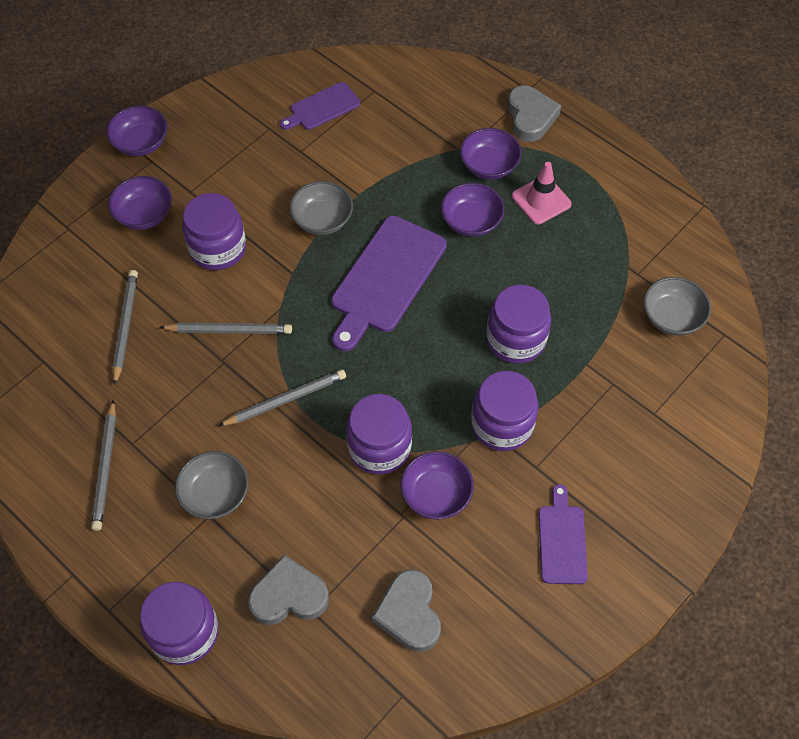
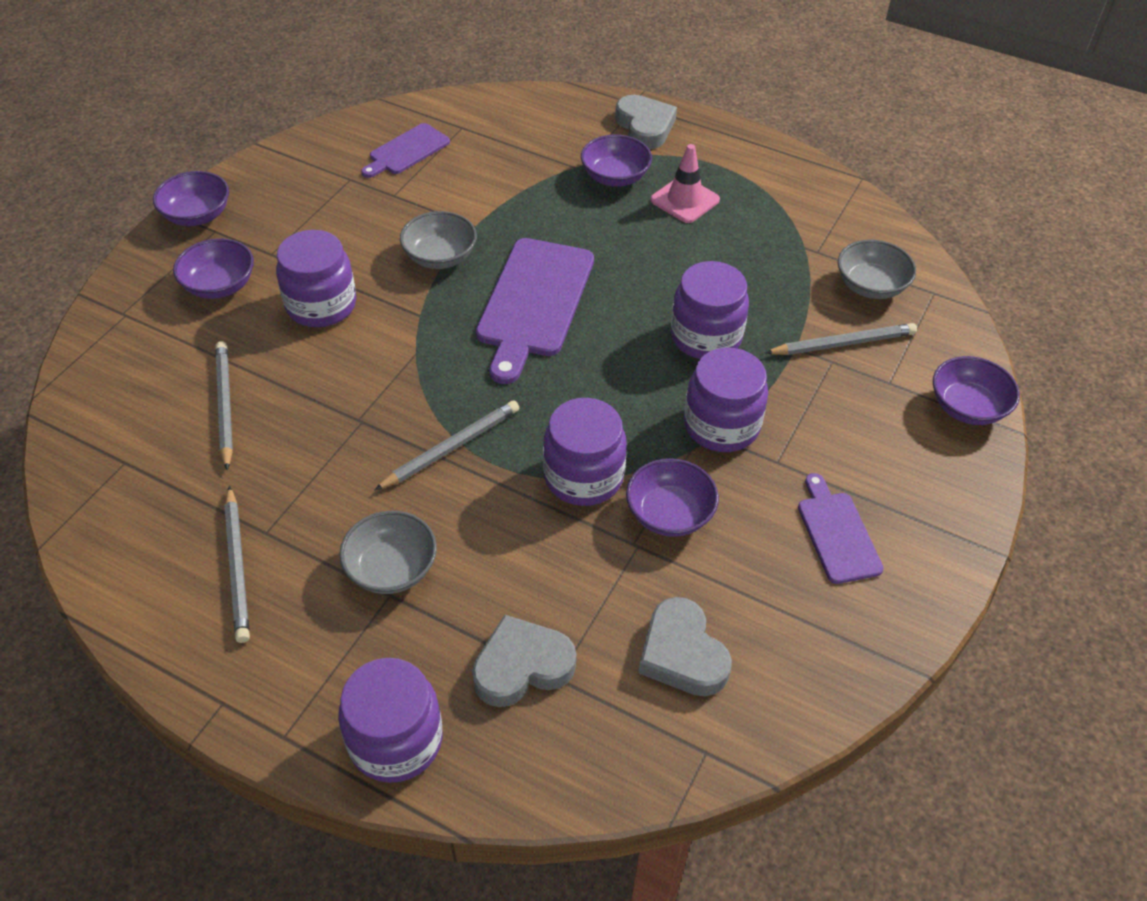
camera: 15 degrees left, 10 degrees down
grey pencil [159,323,292,334] -> grey pencil moved to [765,323,917,355]
purple bowl [441,183,505,237] -> purple bowl moved to [933,356,1020,425]

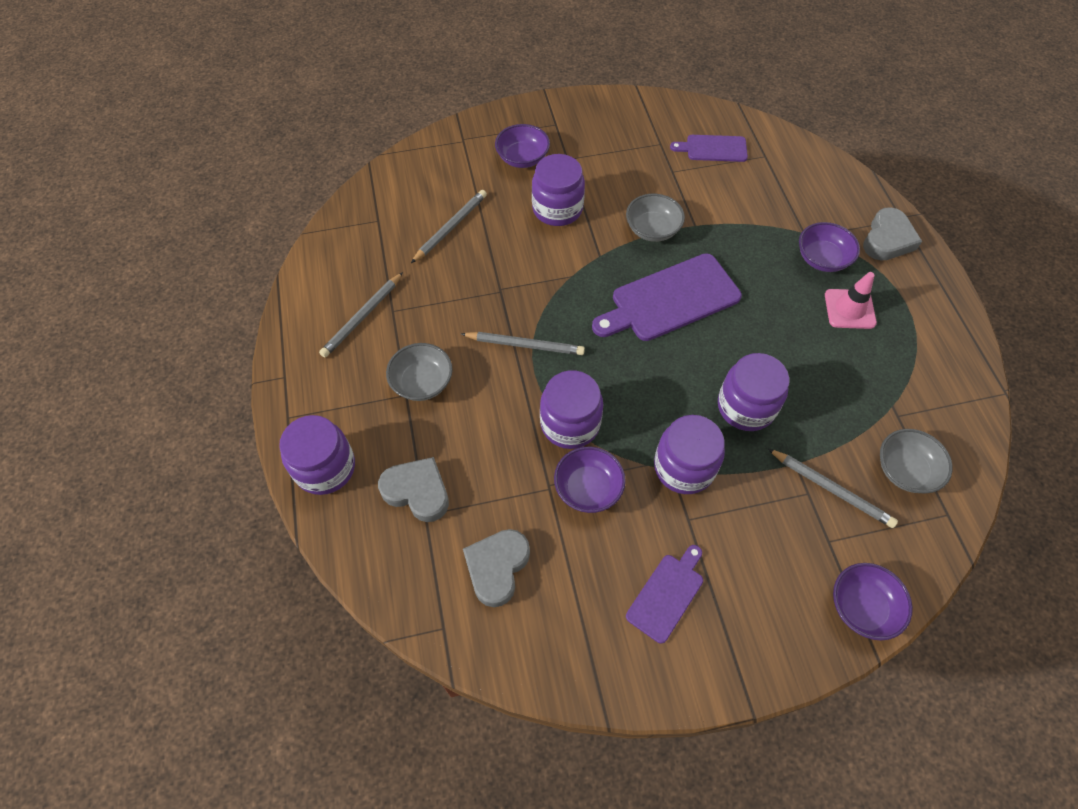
camera: 50 degrees right, 10 degrees up
purple bowl [153,171,229,226] -> none

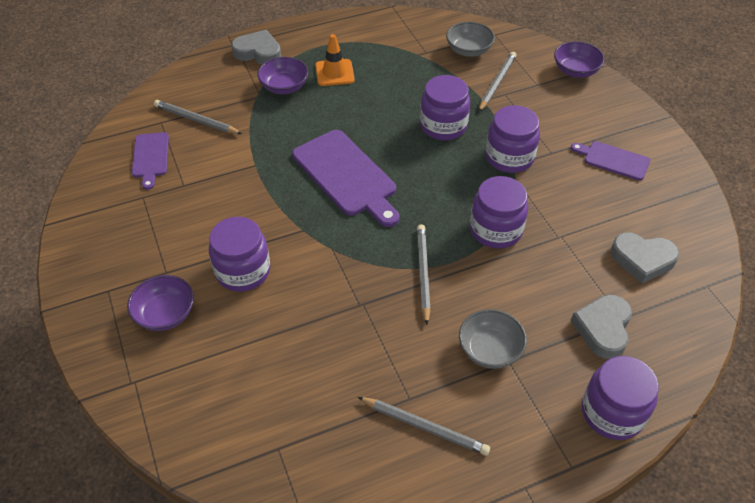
camera: 100 degrees left, 10 degrees down
grey pencil [411,190,487,263] -> grey pencil moved to [154,100,242,134]
purple bowl [554,447,626,513] -> none
grey bowl [626,194,685,242] -> none
pink traffic cone [825,272,877,329] -> orange traffic cone [315,34,355,86]

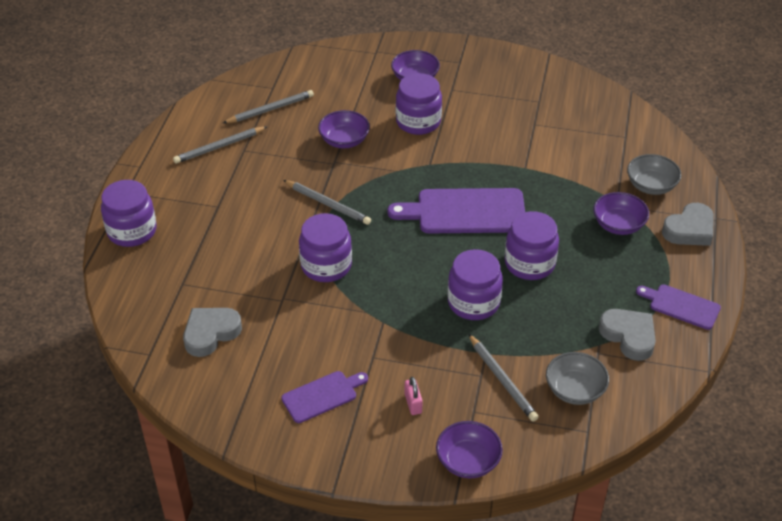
camera: 125 degrees right, 5 degrees down
purple cutting board [132,132,169,190] -> purple cutting board moved to [636,284,721,330]
grey pencil [154,100,242,134] -> grey pencil moved to [223,90,314,123]
orange traffic cone [315,34,355,86] -> none
grey bowl [459,309,527,369] -> grey bowl moved to [627,154,681,195]
purple jar [486,105,540,173] -> purple jar moved to [505,211,559,280]
grey heart [571,295,632,359] -> grey heart moved to [599,309,656,361]
none -> purple bowl [318,110,370,148]
none -> pink padlock [405,377,423,415]

